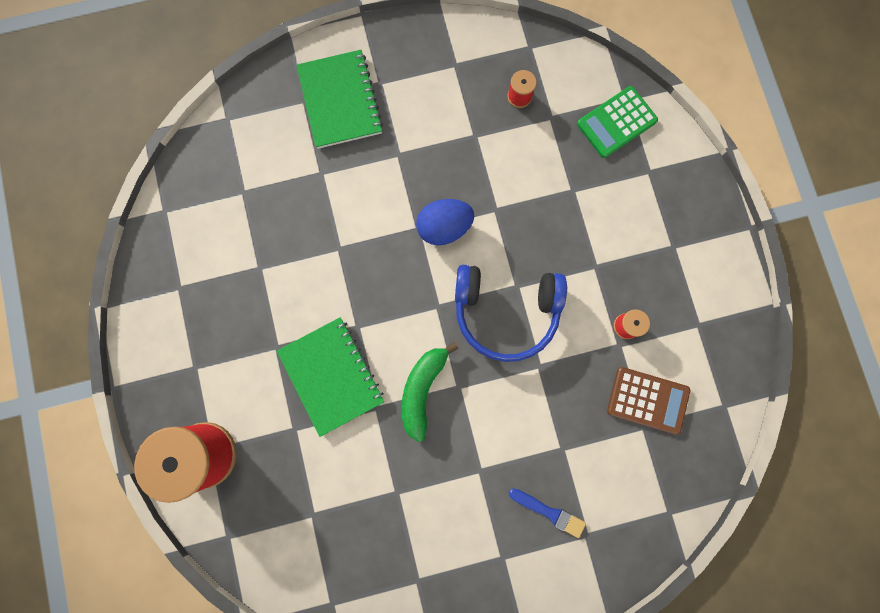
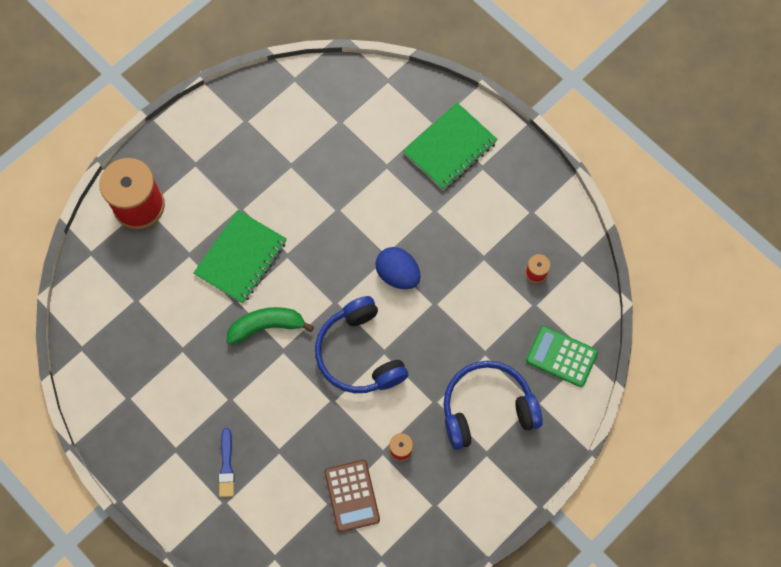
camera: 60 degrees right, 10 degrees down
none -> blue headphones [443,361,543,450]

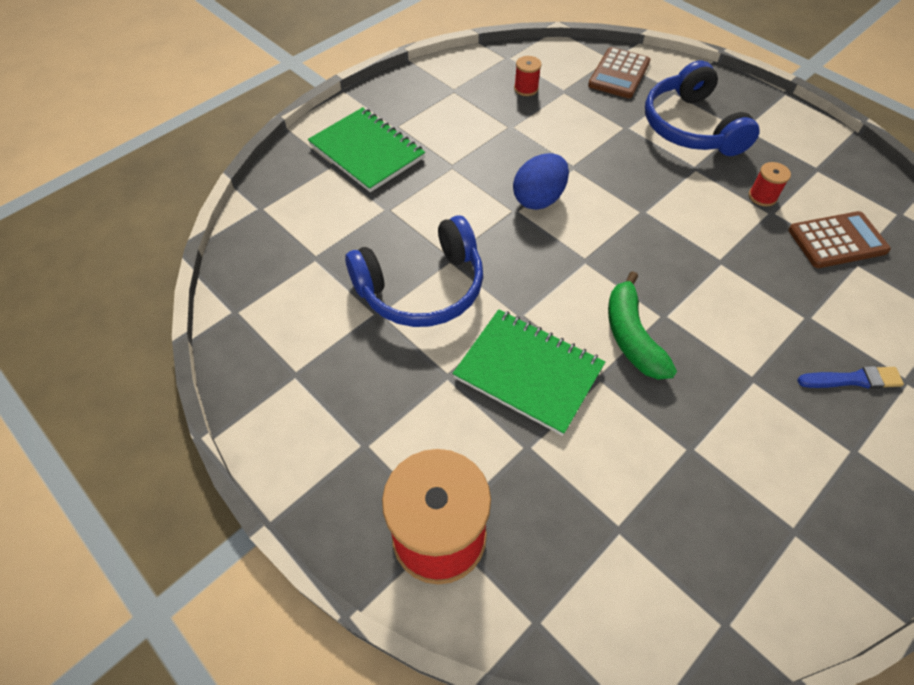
camera: 90 degrees left, 15 degrees down
blue headphones [315,296,408,393] -> blue headphones moved to [345,215,483,327]
green calculator [526,326,598,387] -> brown calculator [588,47,650,98]

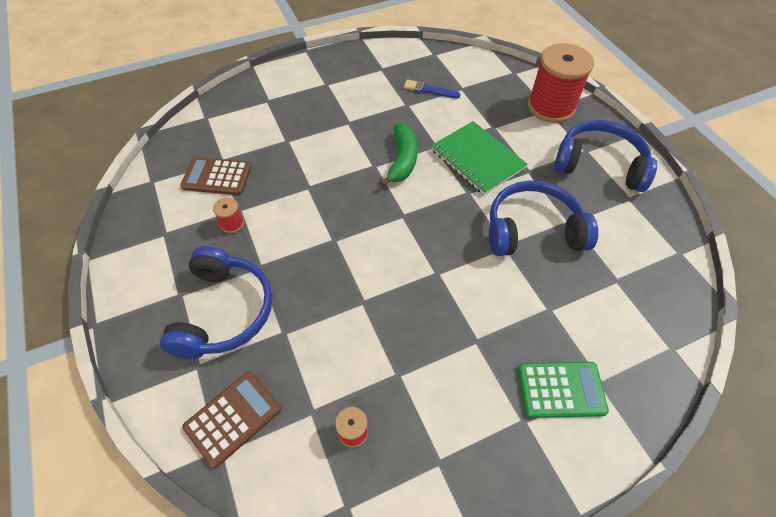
camera: 160 degrees left, 0 degrees up
green notebook [308,107,425,192] -> green calculator [518,362,609,418]
blue egg [513,153,569,210] -> none
blue brush [797,366,904,389] -> blue brush moved to [403,79,461,98]
none -> blue headphones [554,120,657,192]

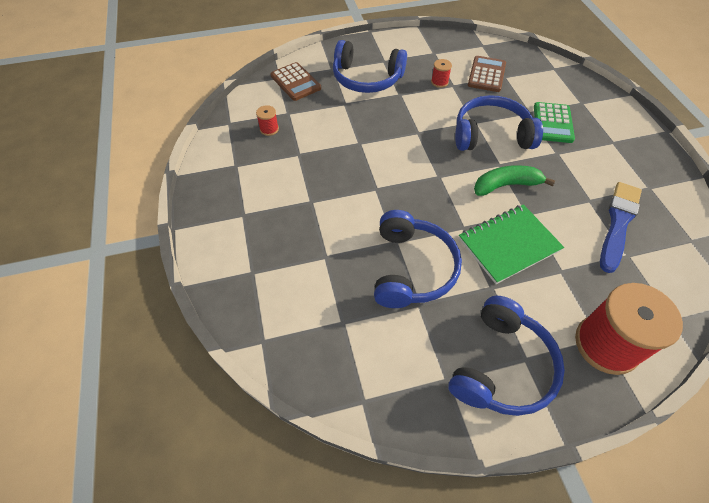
camera: 100 degrees right, 0 degrees up
green banana [380,124,418,187] -> green banana turned 150 degrees clockwise [474,165,555,196]
blue brush [403,79,461,98] -> blue brush [600,182,642,273], size x1.76
green calculator [518,362,609,418] -> green calculator moved to [534,102,575,143]
none -> blue headphones [455,95,543,151]

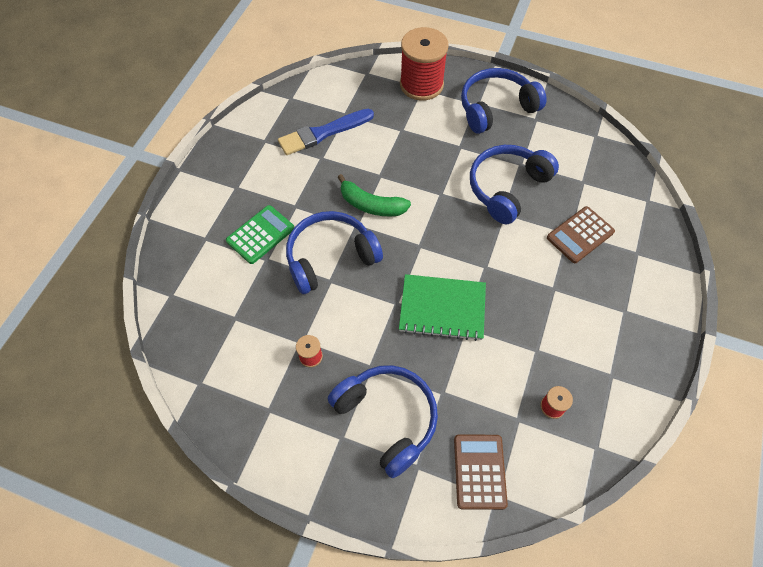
camera: 145 degrees left, 5 degrees up
blue headphones [455,95,543,151] -> blue headphones turned 120 degrees clockwise [286,211,383,294]
green notebook [459,204,564,284] -> green notebook moved to [399,274,486,341]
brown calculator [468,56,506,92] -> brown calculator moved to [547,206,615,263]

